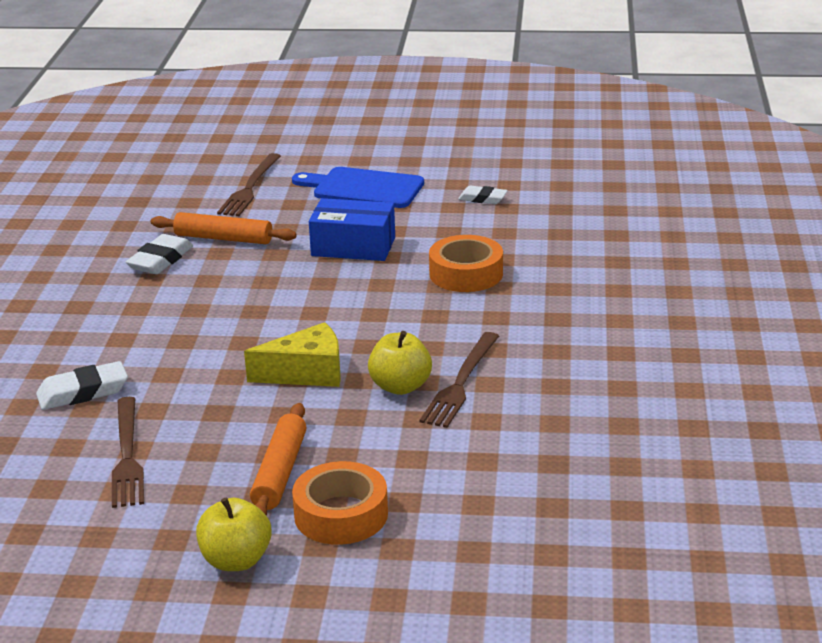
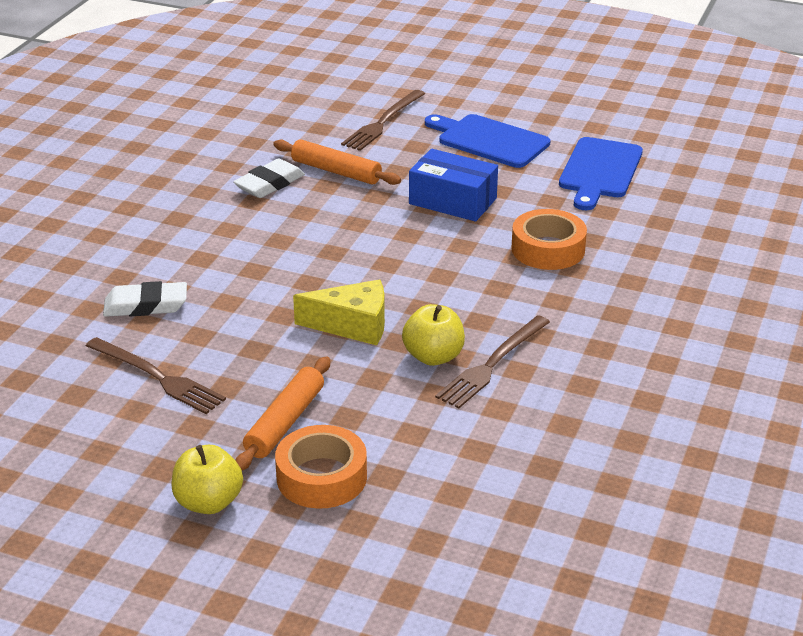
camera: 15 degrees right, 5 degrees up
brown fork [112,397,144,508] -> brown fork turned 60 degrees counterclockwise [86,337,226,414]
white eraser [458,185,508,204] -> blue cutting board [559,137,643,210]

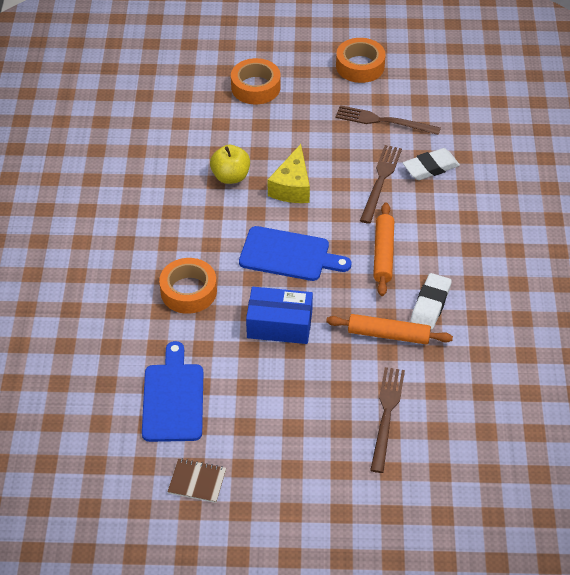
camera: 160 degrees right, 15 degrees up
yellow apple [171,445,243,514] -> none
orange rolling pin [235,356,330,471] -> orange rolling pin moved to [373,203,394,296]
yellow cheese [293,280,385,345] -> yellow cheese turned 60 degrees counterclockwise [268,144,310,203]
blue cutting board [425,114,550,168] -> blue cutting board moved to [239,226,351,281]
brown fork [435,315,550,408] -> brown fork moved to [360,145,402,224]
none -> brown notebook [167,458,226,503]
none -> orange tape [336,38,386,83]

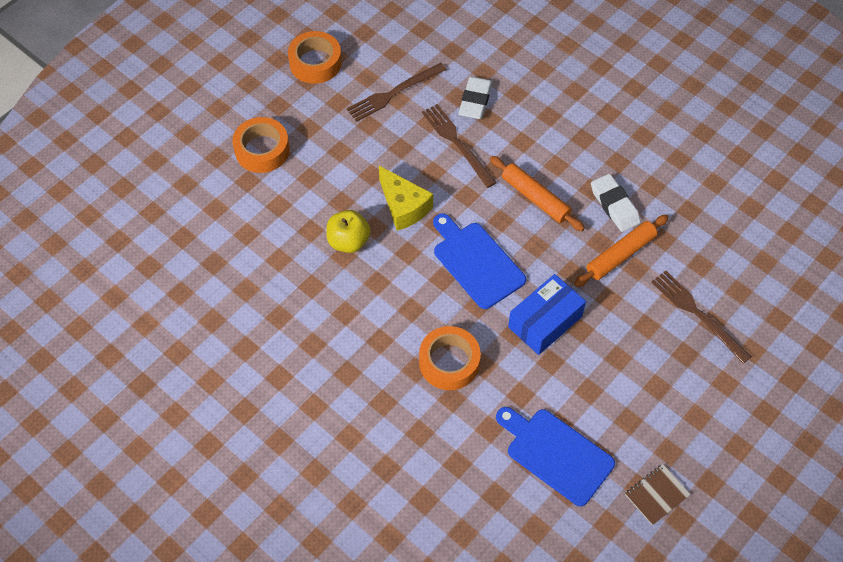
camera: 50 degrees left, 10 degrees up
blue cutting board [239,226,351,281] -> blue cutting board turned 90 degrees counterclockwise [433,213,526,309]

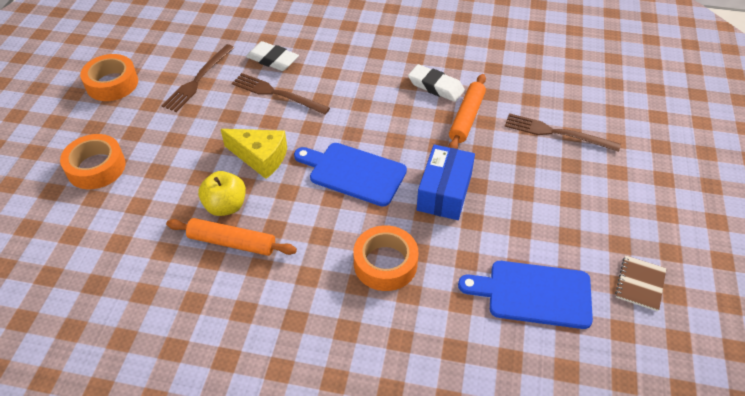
camera: 30 degrees left, 10 degrees down
white eraser [458,76,492,119] -> white eraser turned 45 degrees counterclockwise [246,41,299,71]
orange rolling pin [490,156,585,231] -> orange rolling pin moved to [166,218,297,256]

